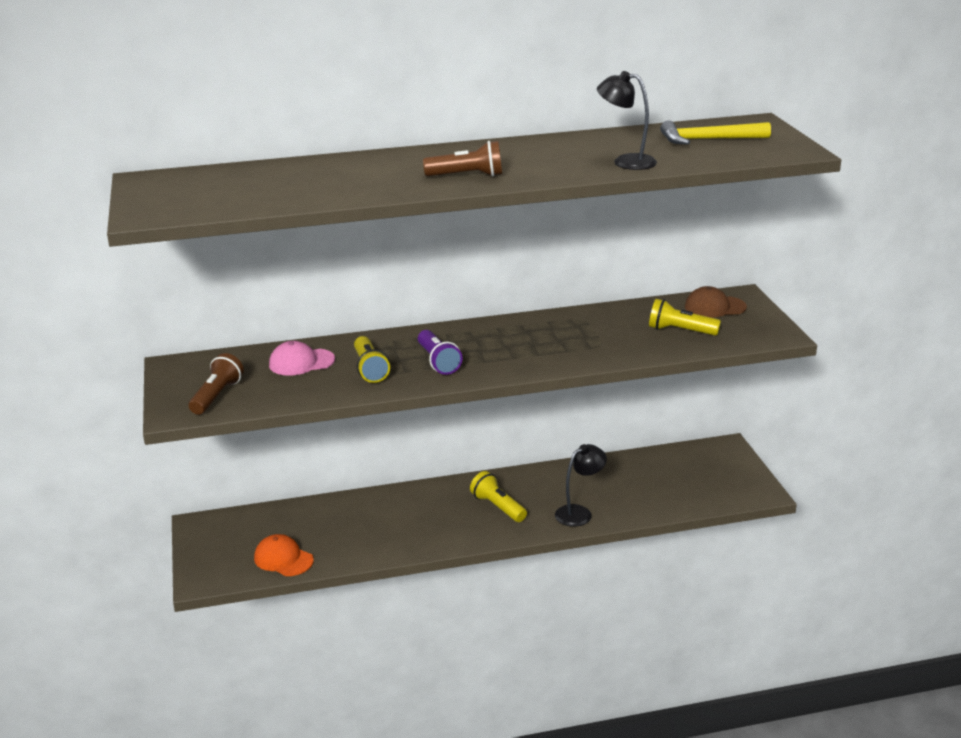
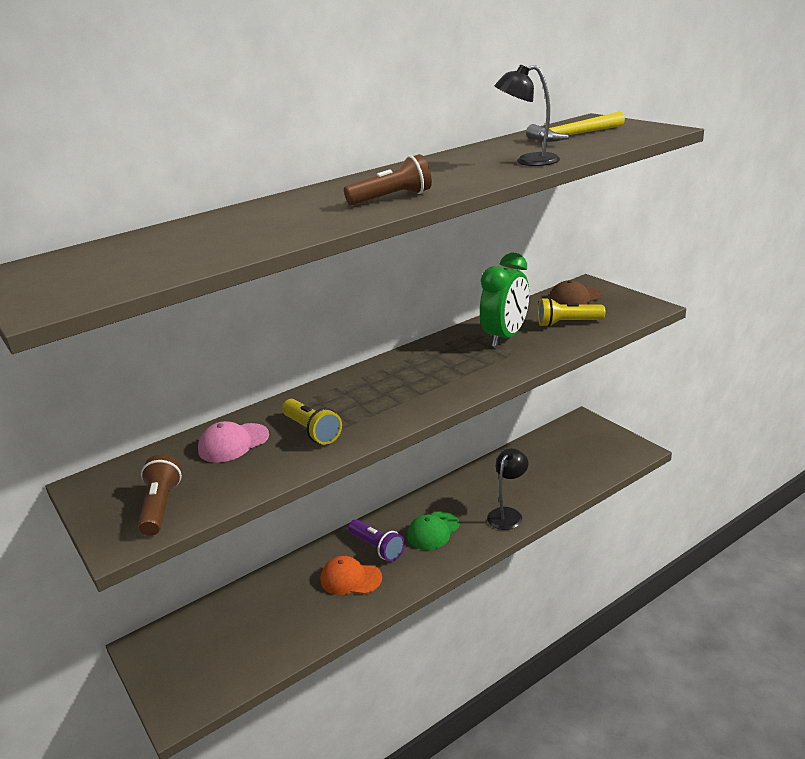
camera: 20 degrees left, 0 degrees up
orange cap [254,534,314,576] -> orange cap moved to [321,556,382,595]
purple flashlight [418,330,463,375] -> purple flashlight moved to [348,519,405,561]
yellow flashlight [470,471,527,522] -> green cap [407,512,459,550]
none -> green clock [480,253,529,347]

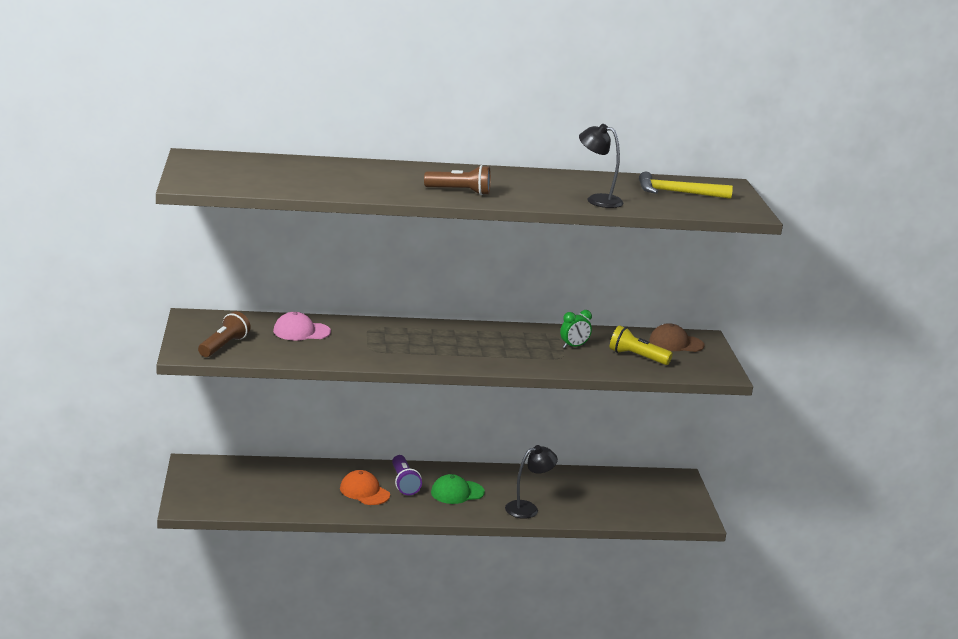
camera: 25 degrees right, 5 degrees down
yellow flashlight [282,399,342,445] -> none
green clock [480,253,529,347] -> green clock [560,310,592,348], size x0.51

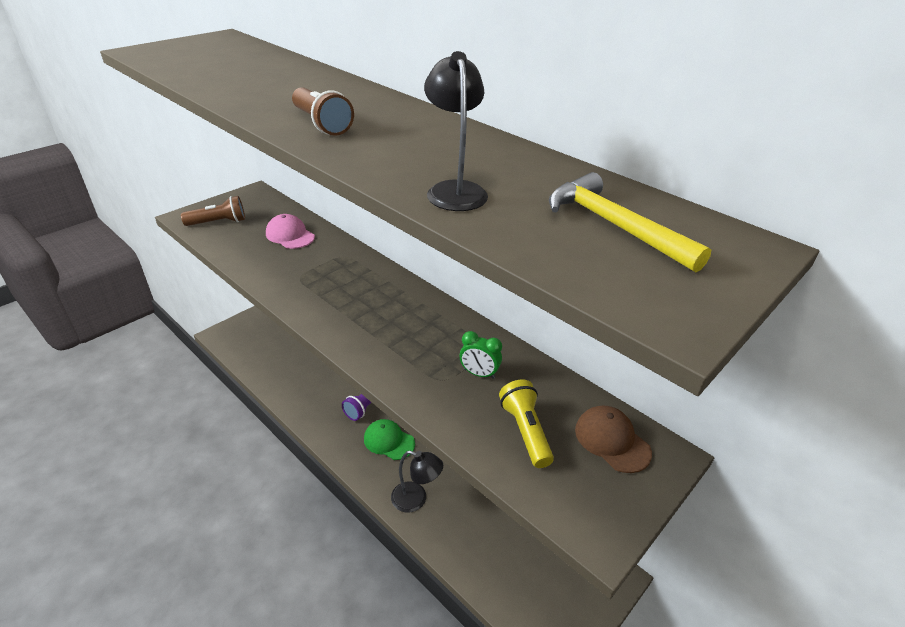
camera: 50 degrees right, 15 degrees up
orange cap [340,470,390,505] -> none

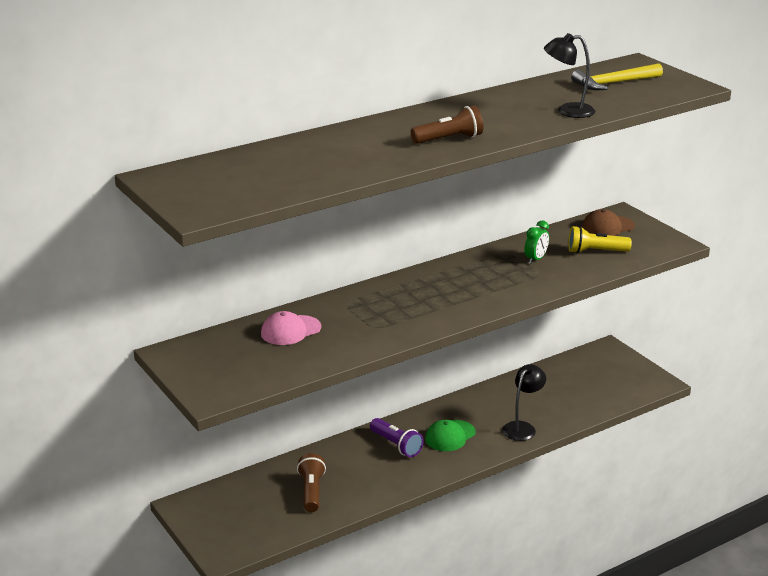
camera: 75 degrees left, 10 degrees down
brown flashlight [181,196,245,226] -> brown flashlight moved to [297,453,326,512]

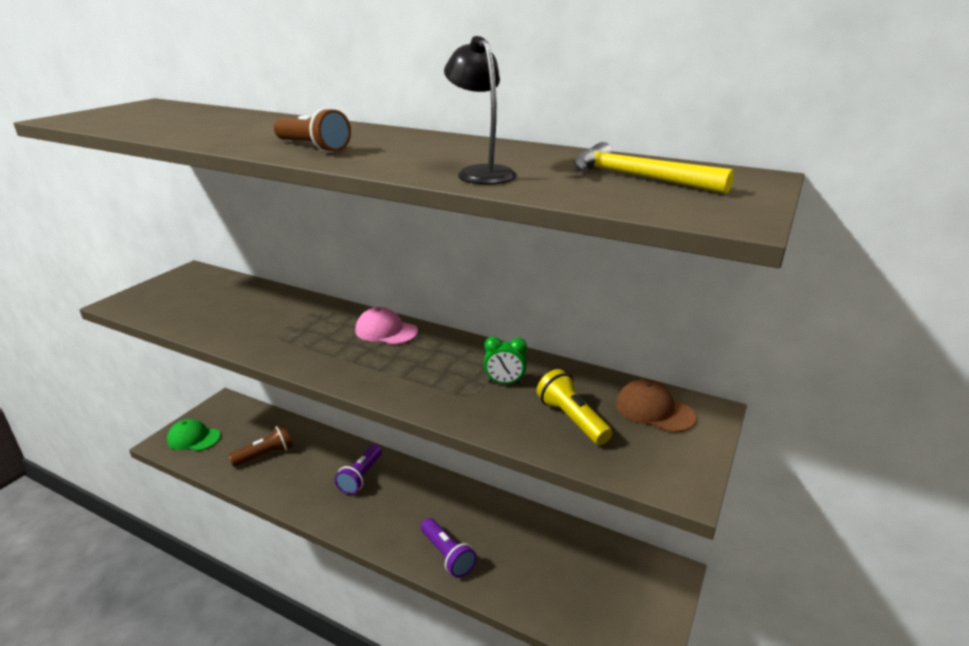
camera: 60 degrees right, 0 degrees up
pink cap [261,311,321,345] -> pink cap moved to [355,307,418,345]
green cap [425,420,476,451] -> green cap moved to [167,419,221,451]
black lamp [502,364,546,441] -> purple flashlight [421,518,477,577]

